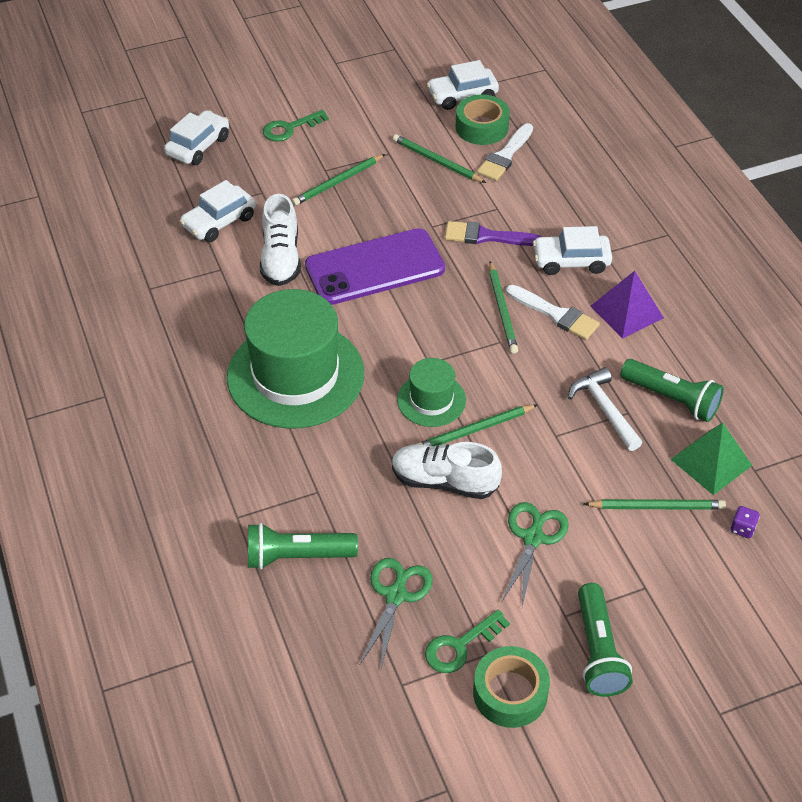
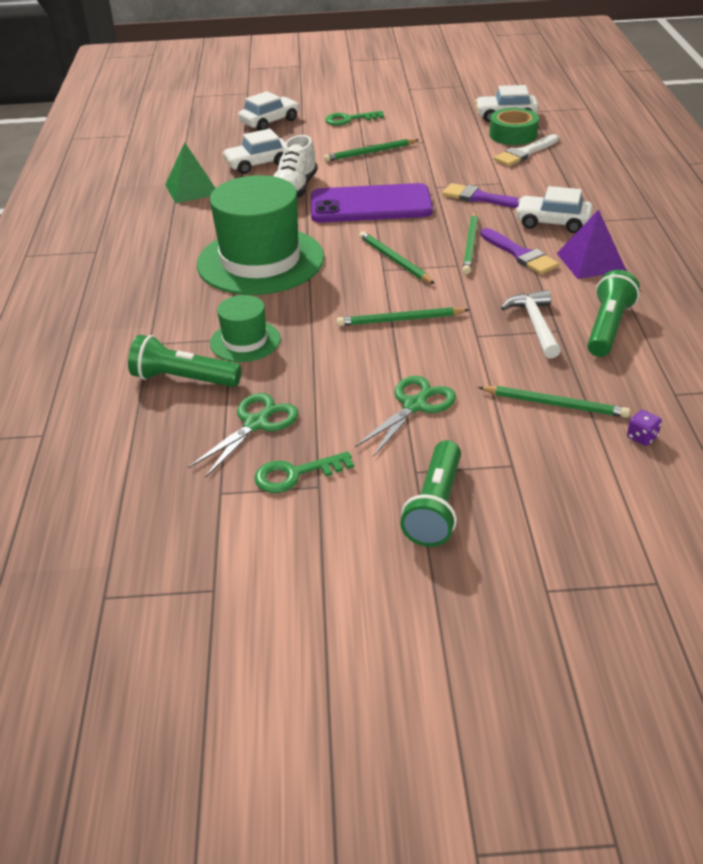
camera: 20 degrees right, 10 degrees down
white shoe [392,442,502,499] -> none
green pencil [393,134,486,183] -> green pencil moved to [359,231,435,284]
green hat [397,358,466,427] -> green hat moved to [210,295,281,362]
green tape [473,646,550,728] -> none
white brush [506,285,600,340] -> purple brush [480,228,559,275]
green flashlight [620,359,724,422] -> green flashlight turned 120 degrees counterclockwise [587,270,640,357]
green pyramid [671,423,752,495] -> green pyramid moved to [165,142,215,203]

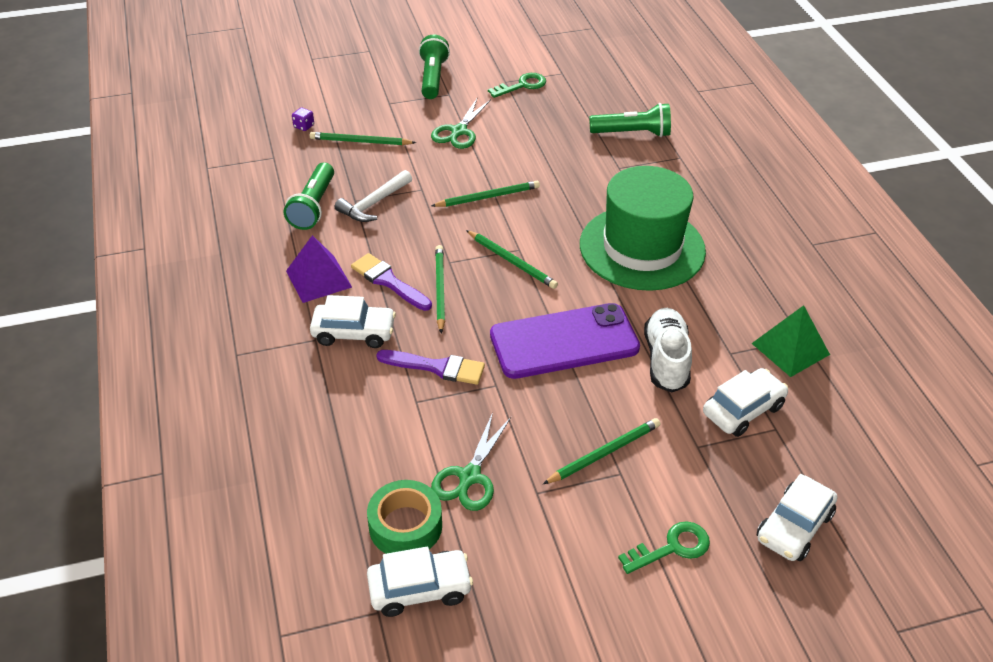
camera: 165 degrees right, 5 degrees up
green scissors [188,393,299,477] -> green scissors moved to [431,412,511,511]
green hat [210,295,281,362] -> none
white brush [494,134,559,166] -> none
white hammer [501,290,561,358] -> white hammer turned 60 degrees clockwise [335,170,412,222]

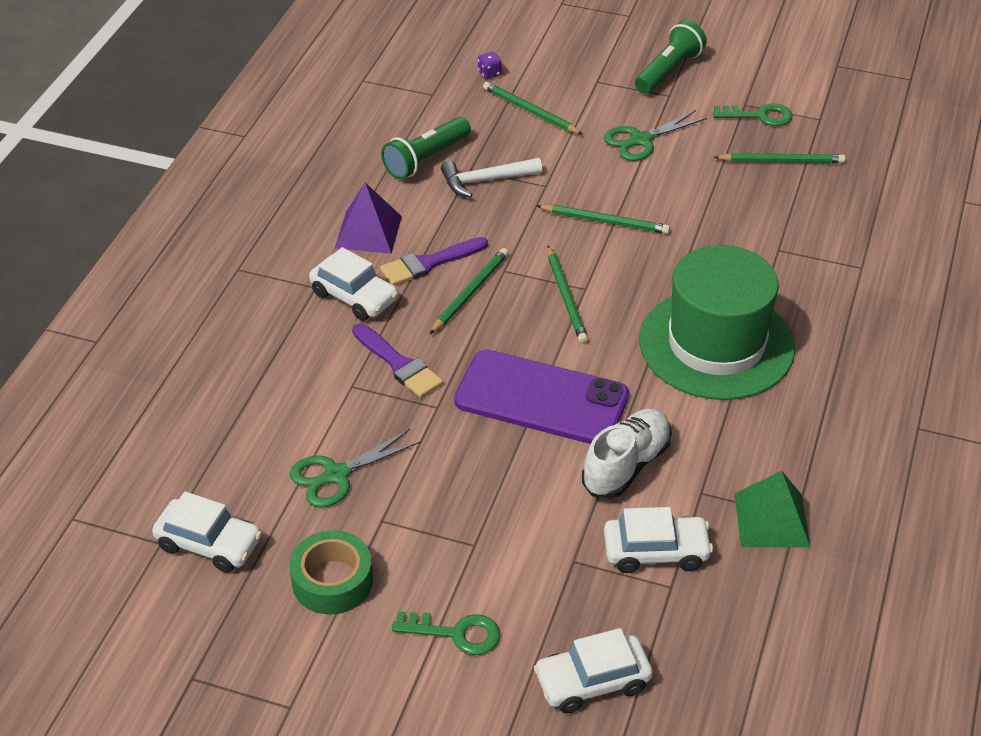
camera: 35 degrees right, 0 degrees up
purple brush [351,253,432,311] -> purple brush turned 105 degrees counterclockwise [380,237,488,285]
green tape [367,480,442,554] -> green tape moved to [290,530,373,615]
green pencil [543,418,660,484] -> green pencil moved to [713,153,846,163]
green flashlight [589,103,671,137] -> none

